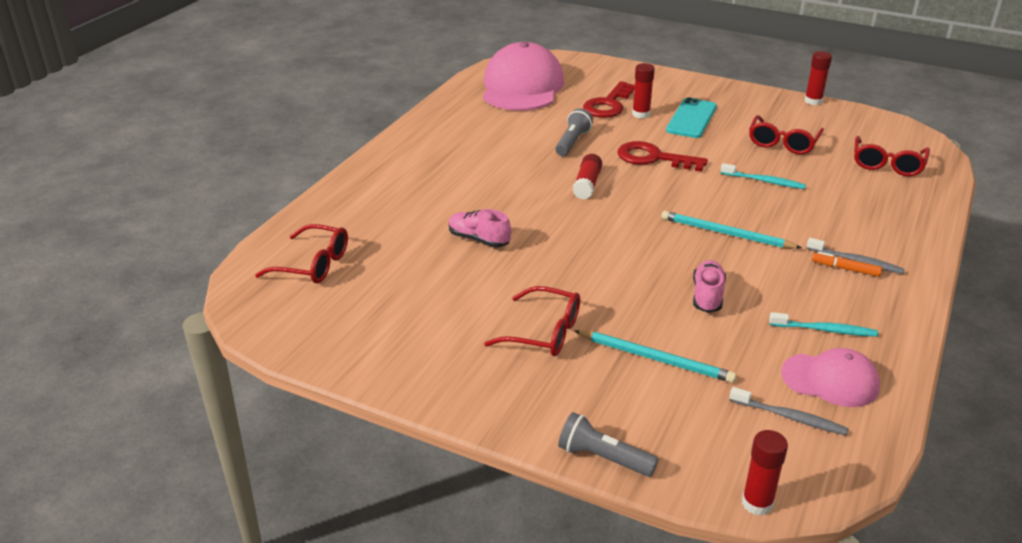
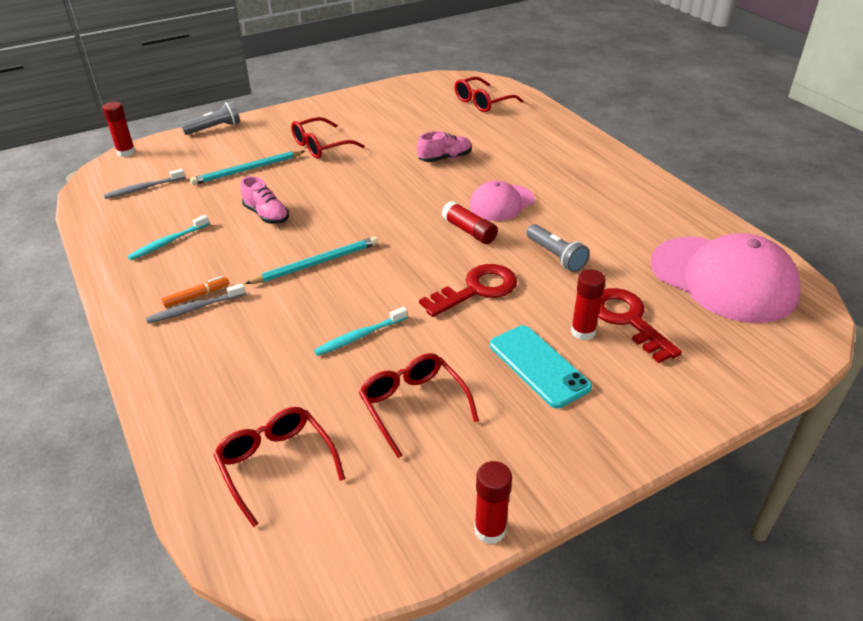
camera: 125 degrees right, 5 degrees up
pink cap [781,348,880,407] -> pink cap moved to [469,181,535,221]

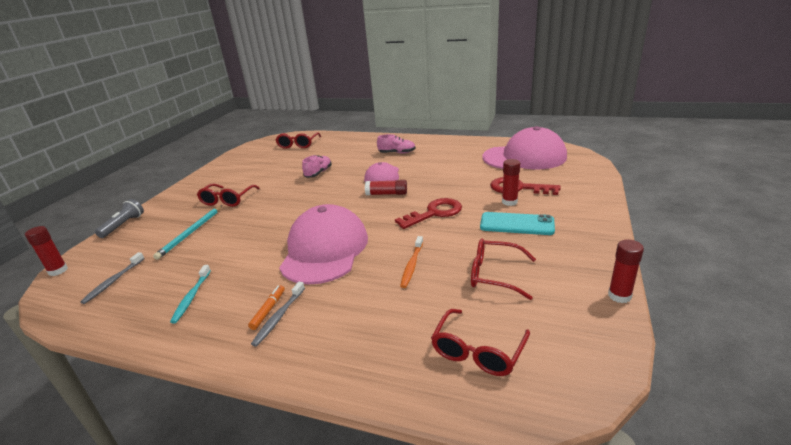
camera: 40 degrees left, 10 degrees down
red glasses [214,407,345,527] -> red glasses turned 75 degrees counterclockwise [431,309,530,376]
pink shoe [241,176,289,224] -> pink shoe moved to [377,134,416,154]
turquoise pencil [245,236,378,284] -> pink cap [279,204,368,285]
turquoise toothbrush [314,307,408,356] -> orange toothbrush [400,236,423,288]
red key [419,264,517,317] -> red key turned 45 degrees clockwise [395,198,462,229]
grey flashlight [527,224,590,272] -> none

